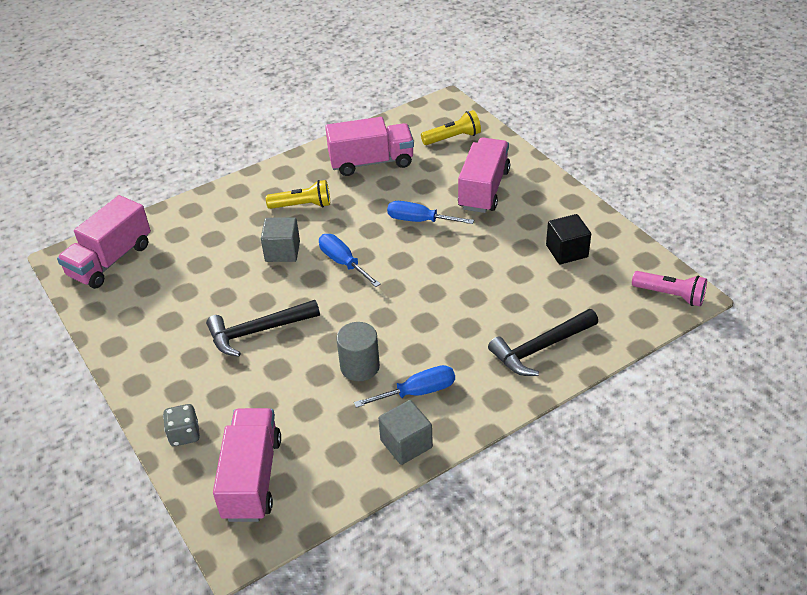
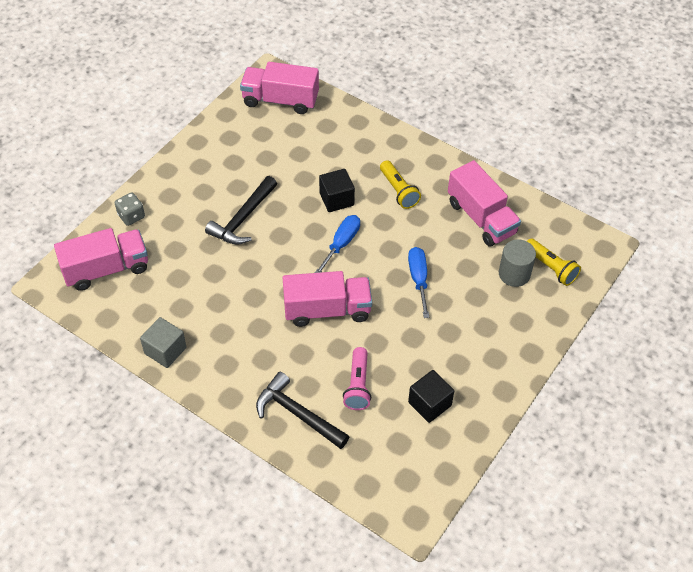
camera: 65 degrees right, 10 degrees up
black hammer [206,300,320,356] -> black hammer turned 105 degrees counterclockwise [205,176,277,245]
grey cube [261,217,300,262] -> black cube [319,169,355,212]
grey cylinder [337,322,380,381] -> grey cylinder moved to [499,240,536,287]
blue screwdriver [354,365,455,408] -> none
pink truck [458,138,510,213] -> pink truck moved to [283,271,372,327]
pink flashlight [632,271,707,307] -> pink flashlight moved to [343,347,372,410]

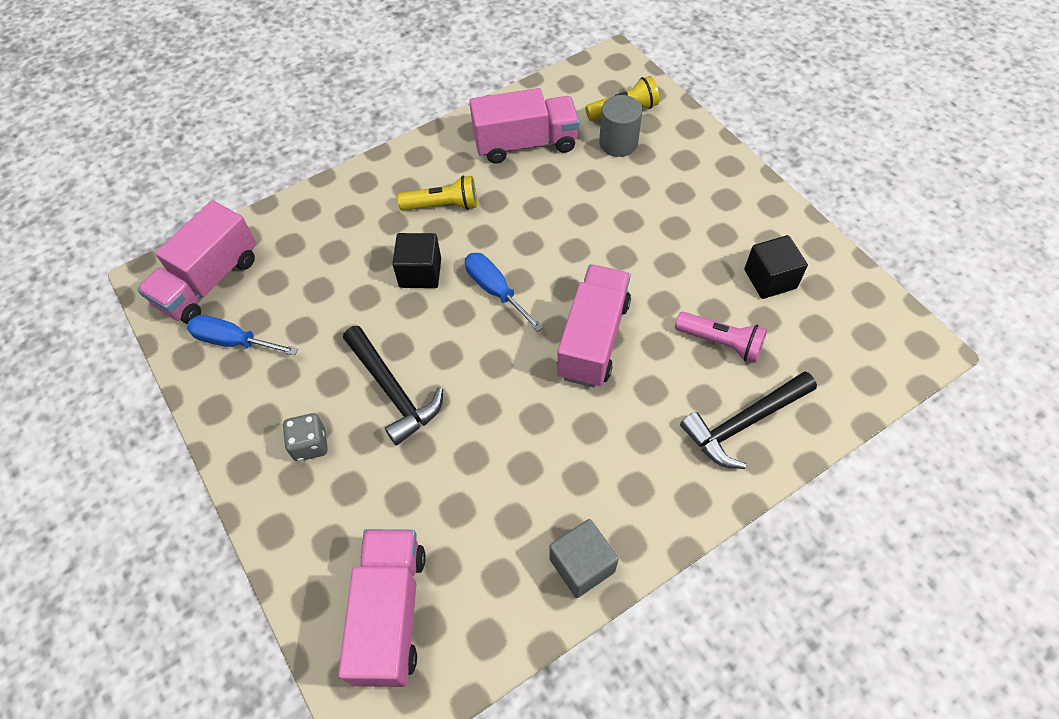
camera: 65 degrees left, 5 degrees up
grey dice [115,193,145,226] -> grey dice moved to [283,413,328,461]
blue screwdriver [408,247,429,318] -> blue screwdriver moved to [187,315,298,355]

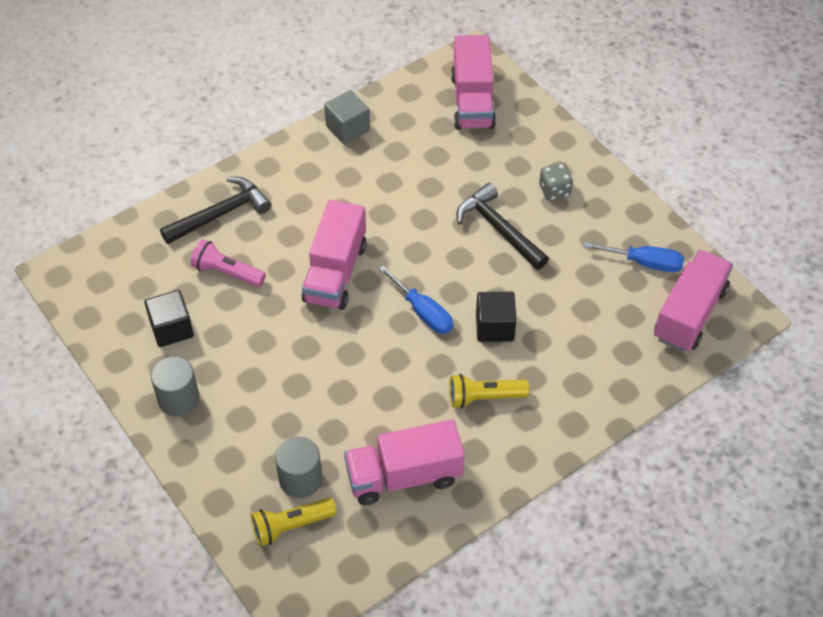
camera: 175 degrees right, 5 degrees down
none -> grey cylinder [151,356,199,416]

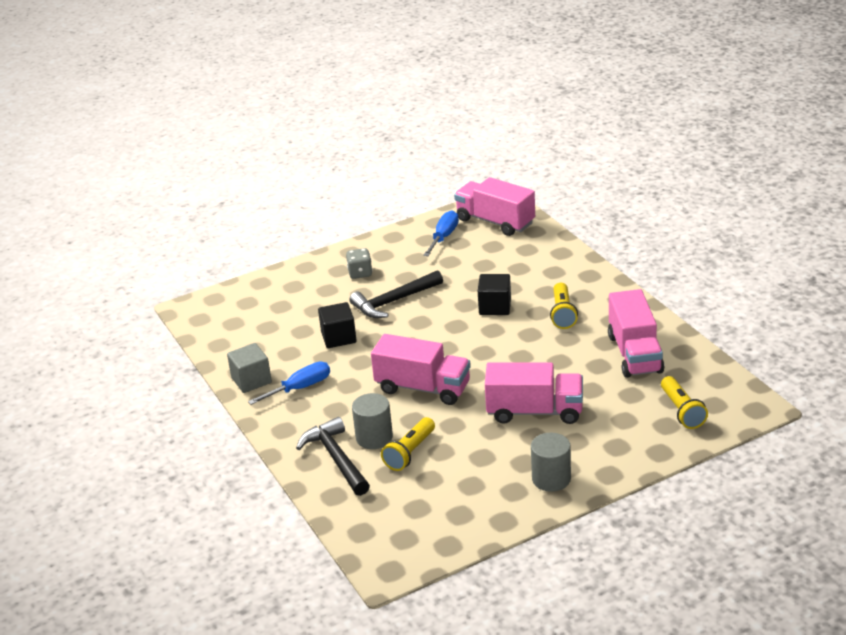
camera: 80 degrees left, 20 degrees down
black cube [144,290,194,347] -> black cube moved to [318,302,357,348]
pink flashlight [190,239,266,287] -> yellow flashlight [381,417,435,471]
grey cylinder [275,437,322,498] -> grey cylinder moved to [352,393,393,449]
blue screwdriver [378,265,453,334] -> blue screwdriver moved to [248,362,330,405]
pink truck [451,35,496,130] -> pink truck moved to [485,362,583,424]

